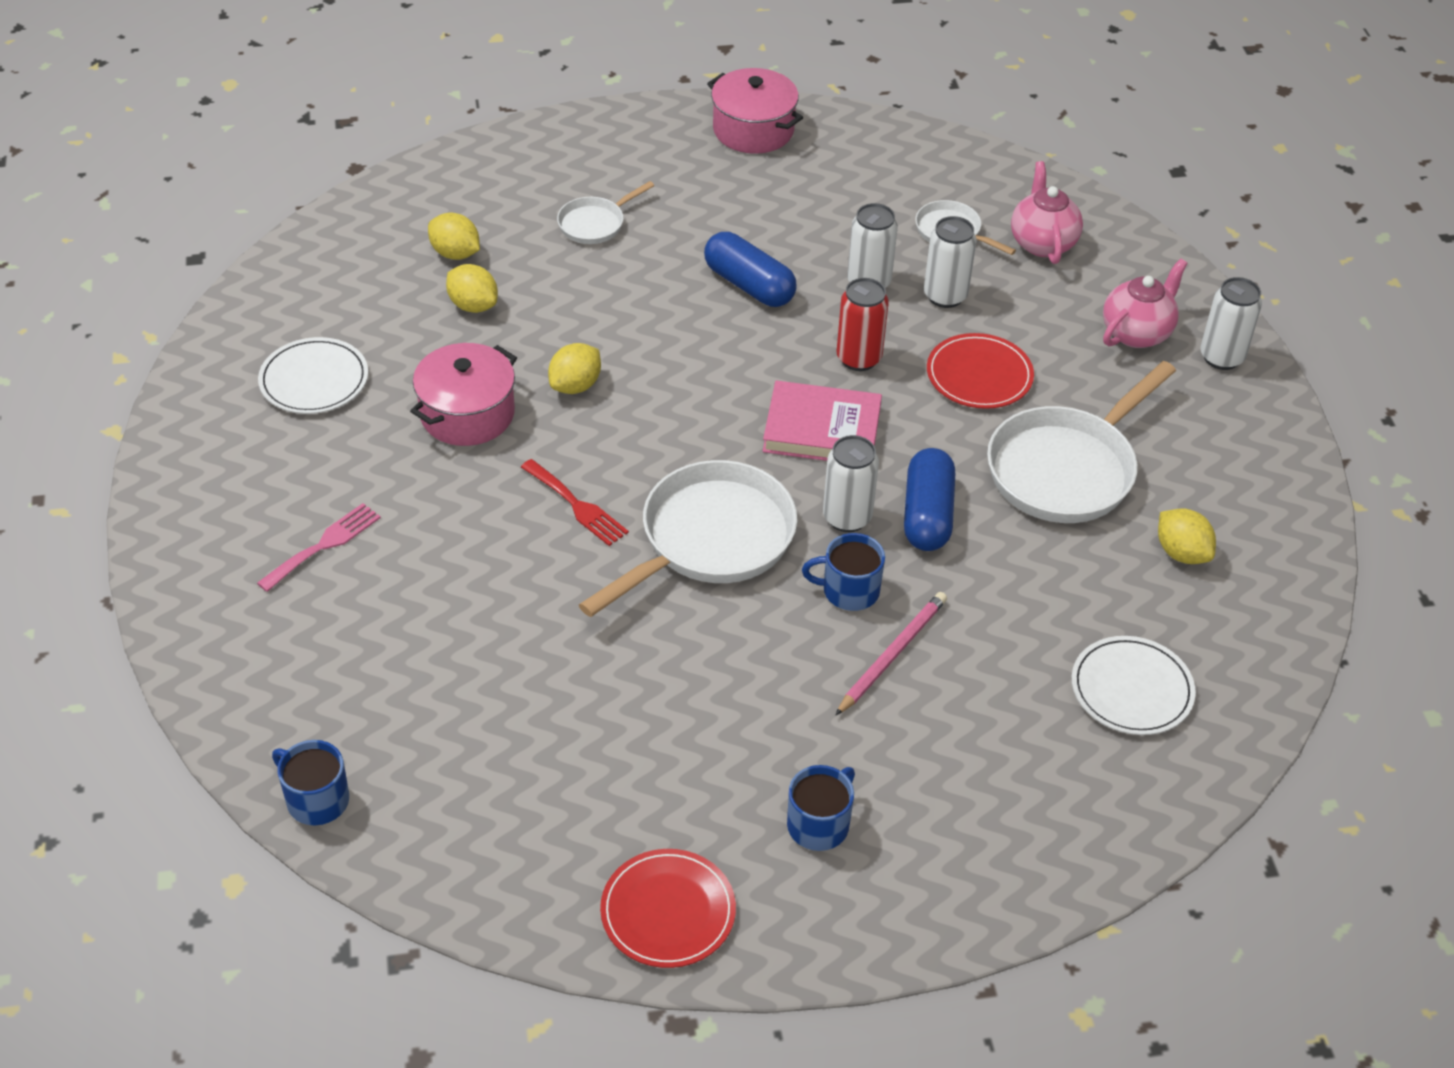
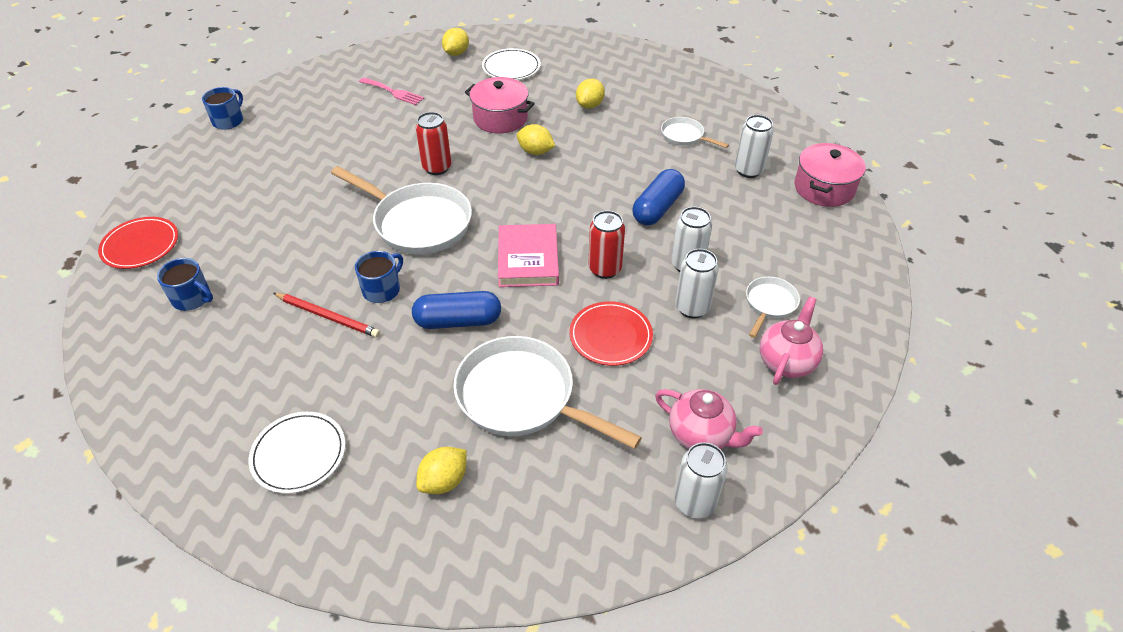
camera: 80 degrees right, 0 degrees up
yellow lemon [428,213,480,260] -> yellow lemon moved to [442,28,469,56]
red fork [521,459,629,546] -> red can [416,112,451,175]
blue mug [802,533,885,611] -> blue mug turned 45 degrees clockwise [355,251,403,303]
white can [823,435,879,532] -> white can moved to [735,115,774,178]
pink pencil [835,592,947,716] -> red pencil [273,293,380,338]
pink teapot [1011,161,1083,264] -> pink teapot turned 45 degrees counterclockwise [760,297,823,385]

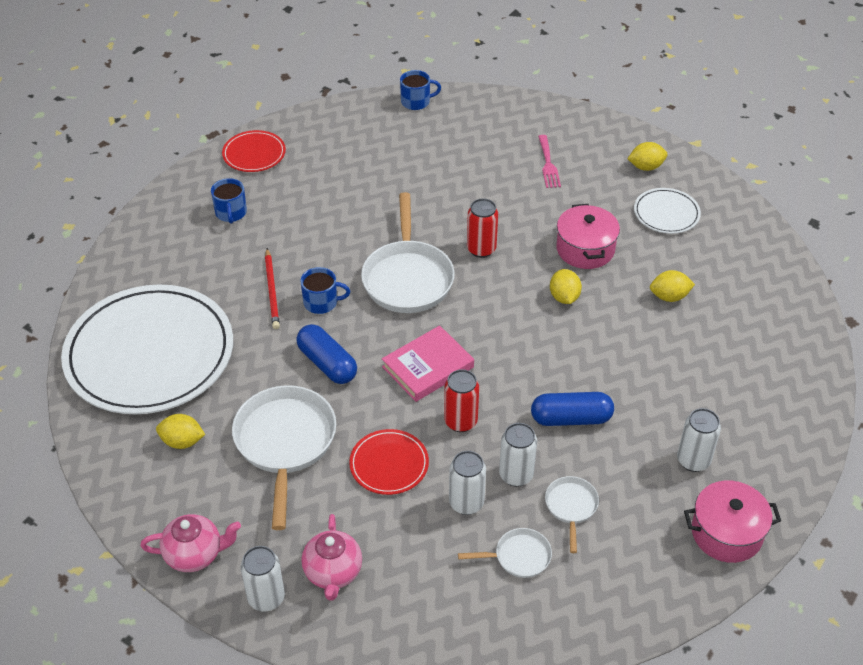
camera: 55 degrees right, 0 degrees up
white plate [249,412,345,494] -> white plate [61,285,233,414], size x2.29
white pan [661,117,729,148] -> white pan moved to [545,476,599,553]
pink teapot [760,297,823,385] -> pink teapot moved to [140,514,241,572]

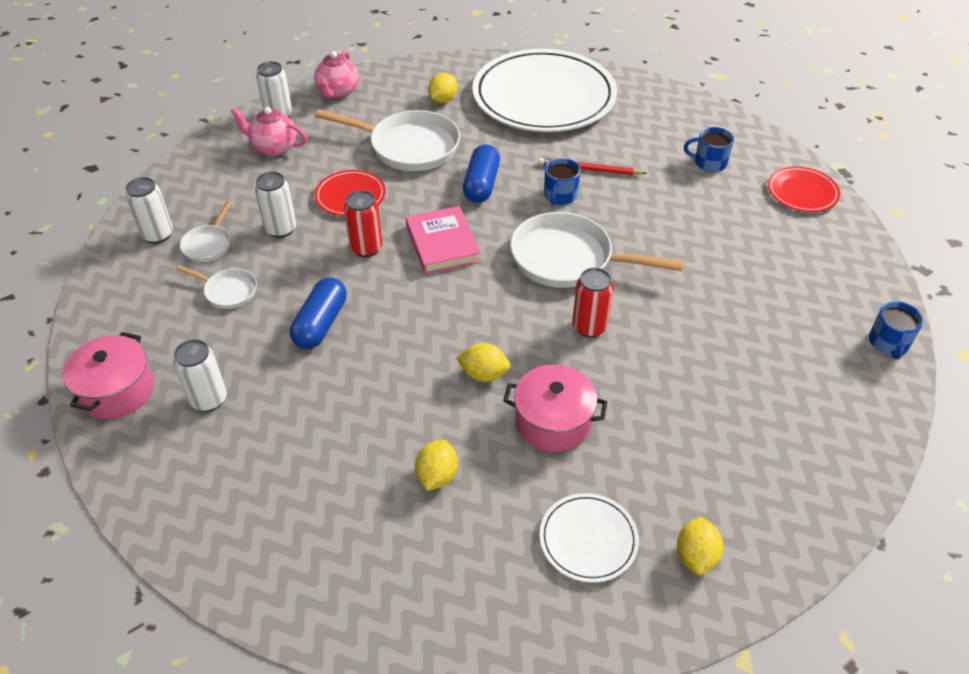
camera: 110 degrees right, 0 degrees up
blue capsule [296,324,357,384] -> blue capsule turned 60 degrees counterclockwise [463,144,500,203]
white can [499,423,537,487] -> white can moved to [125,177,173,244]
pink fork [538,135,561,188] -> none

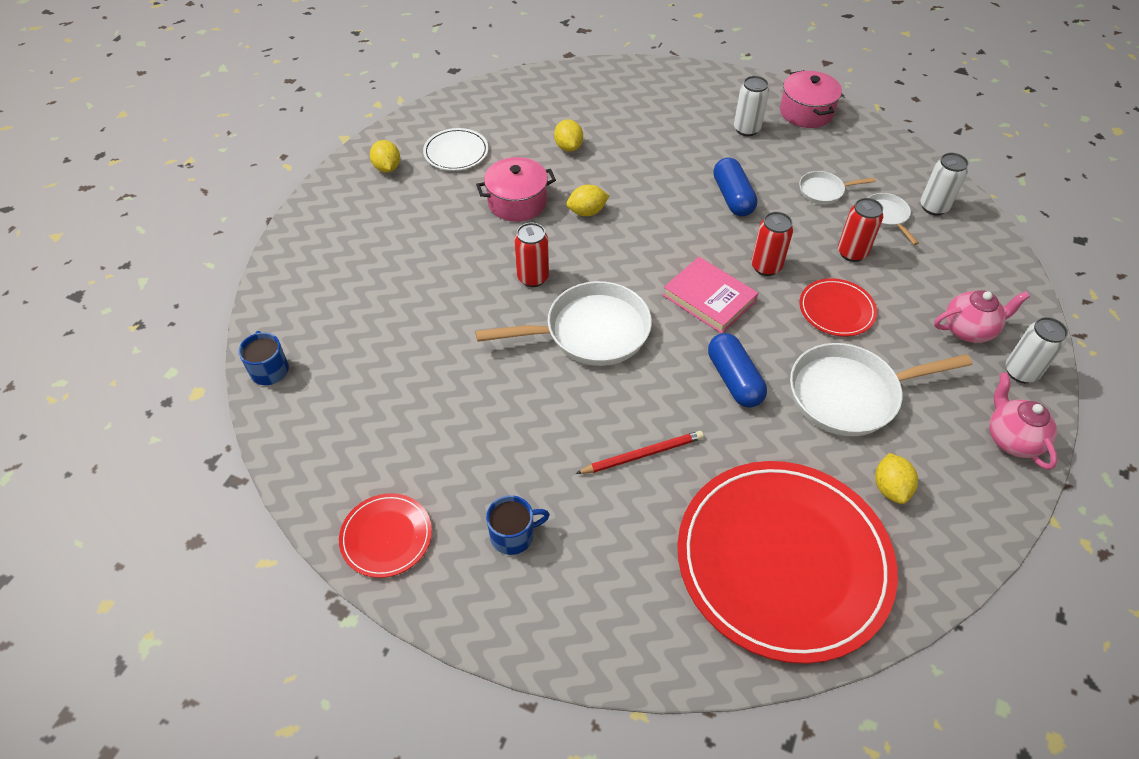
camera: 150 degrees right, 5 degrees up
white can [255,172,296,238] -> red can [838,198,883,262]
white plate [472,49,617,132] -> red plate [677,461,898,664]
blue mug [544,158,580,205] -> none

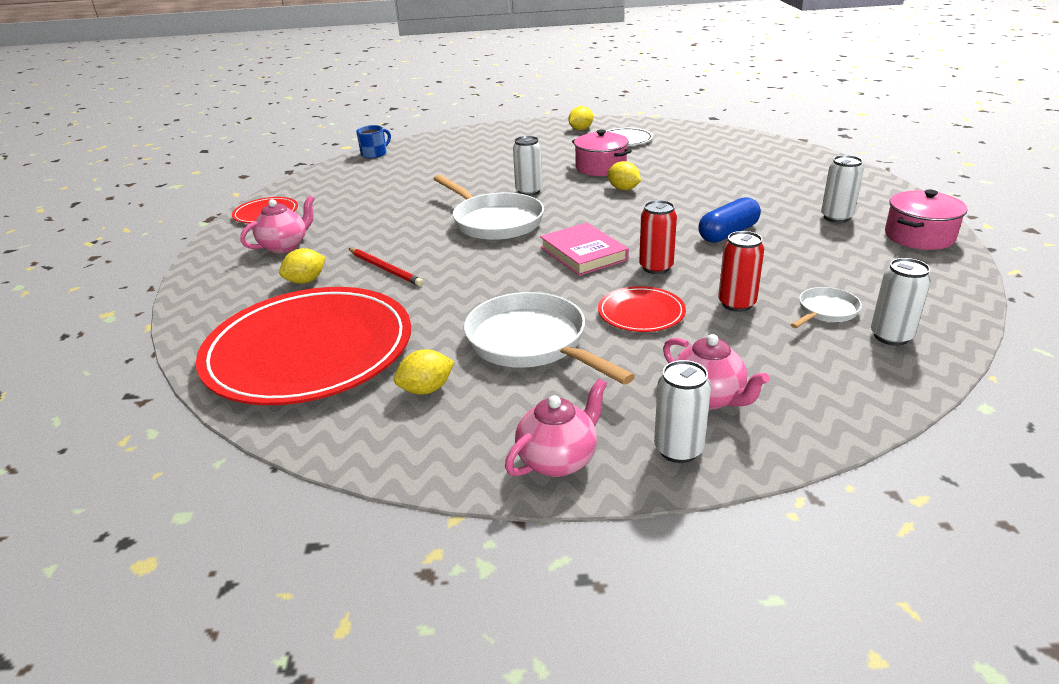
camera: 65 degrees right, 20 degrees down
blue mug [486,495,550,555] -> pink teapot [240,196,315,253]
red can [514,223,549,287] -> white can [513,136,543,196]
yellow lemon [554,119,583,152] -> yellow lemon moved to [279,248,326,284]
pink book [663,257,758,333] -> pink book turned 45 degrees counterclockwise [540,223,629,276]
blue capsule [708,333,767,408] -> none
white pan [799,171,876,204] -> none

